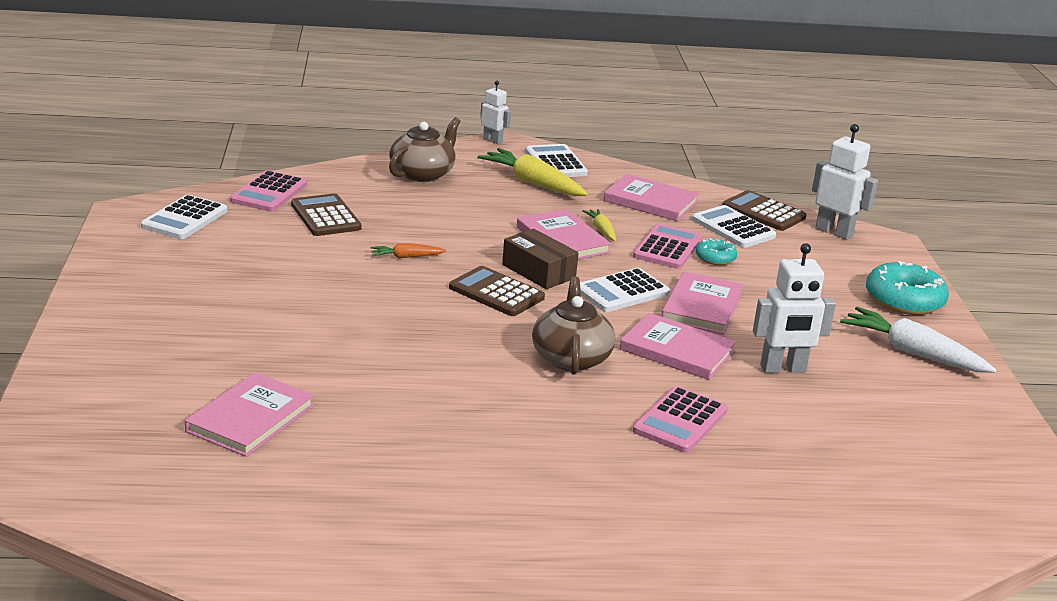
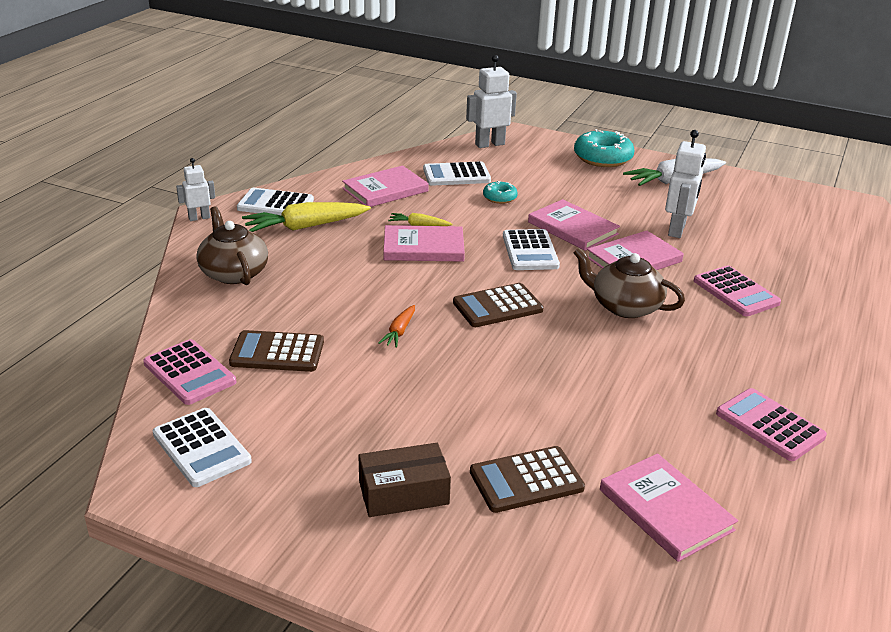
camera: 60 degrees left, 5 degrees up
brown box [502,229,579,289] -> brown box moved to [359,443,451,517]
pink calculator [633,224,702,269] -> pink calculator moved to [716,388,827,461]
brown calculator [722,190,807,231] -> brown calculator moved to [470,446,585,513]

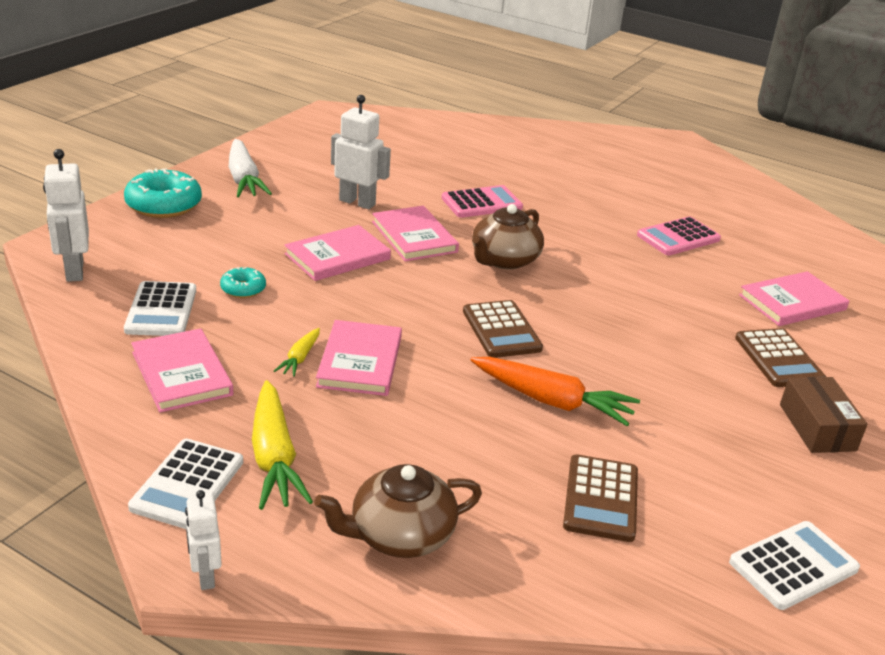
camera: 85 degrees left, 0 degrees up
pink calculator [143,339,236,405] -> none
orange carrot [378,305,415,348] -> orange carrot [470,357,640,426], size x1.97
white calculator [503,229,560,270] -> none

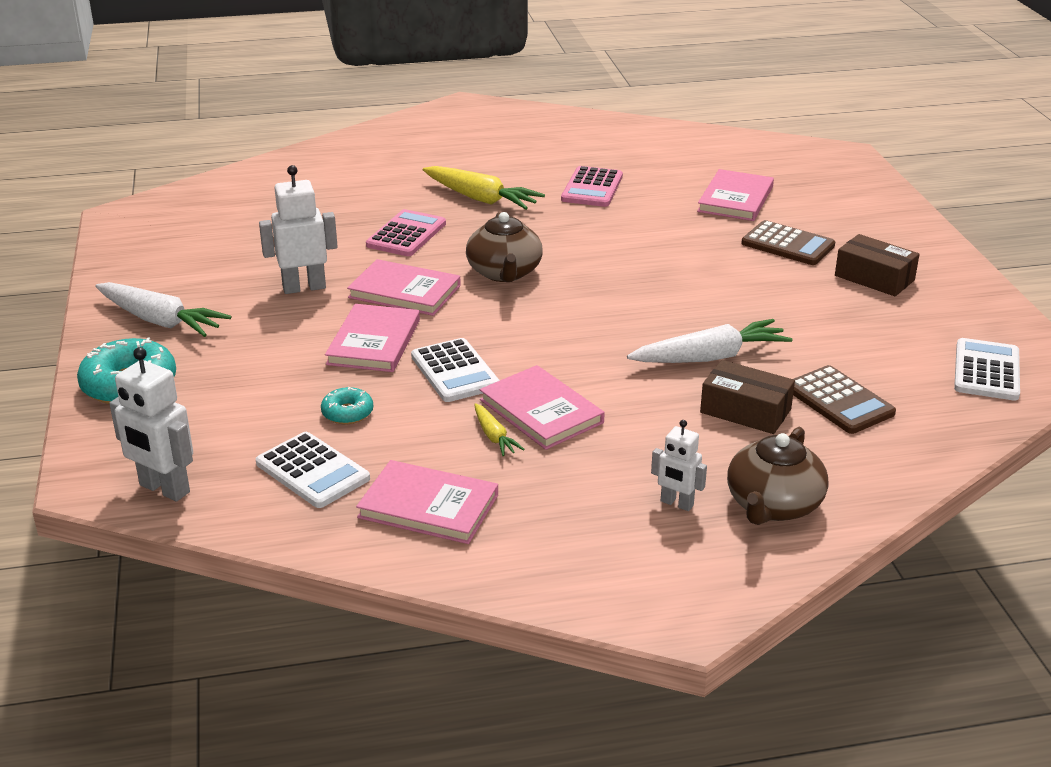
camera: 40 degrees left, 0 degrees up
white calculator [128,439,243,529] -> white calculator moved to [411,338,500,402]
white robot [185,490,222,590] -> white robot moved to [651,420,707,511]
yellow carrot [252,380,313,510] -> yellow carrot moved to [423,166,545,210]
brown calculator [463,300,543,358] -> none
orange carrot [470,357,640,426] -> white carrot [627,319,793,363]
none -> brown box [700,360,795,434]

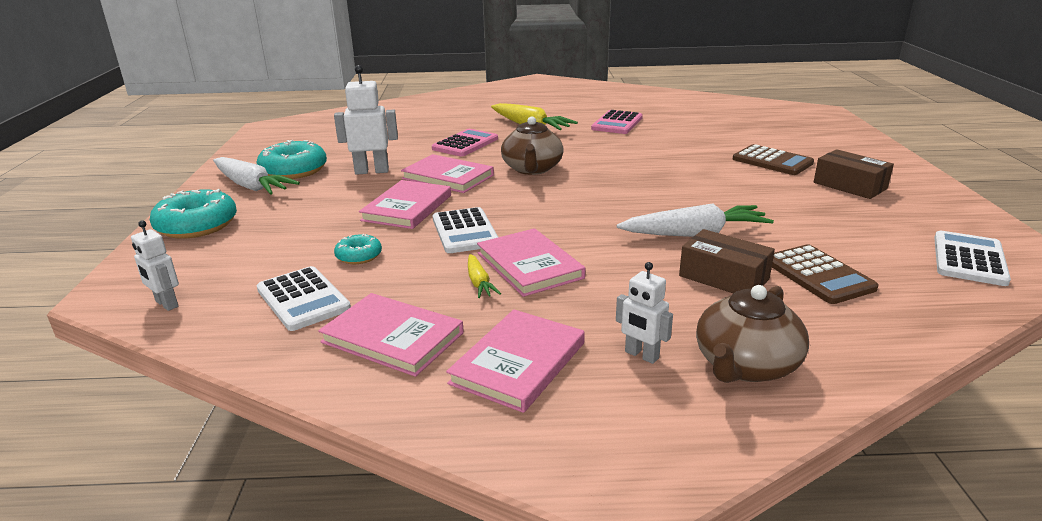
camera: 10 degrees right, 5 degrees down
white robot [109,347,193,501] -> white robot [131,220,179,311], size x0.60
pink book [697,169,774,221] -> pink book moved to [446,309,585,413]
none -> turquoise donut [256,140,327,179]

